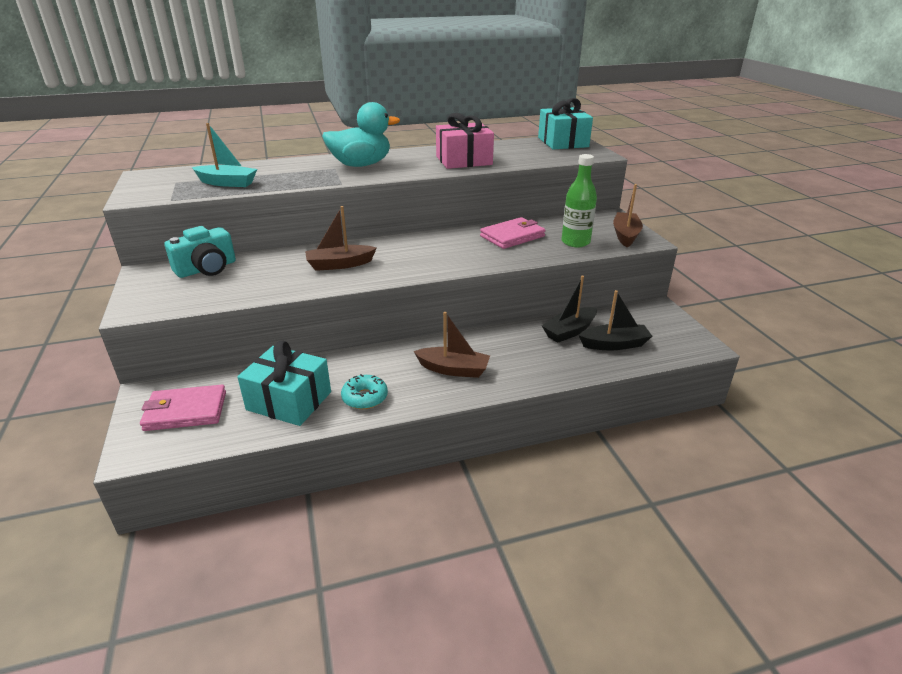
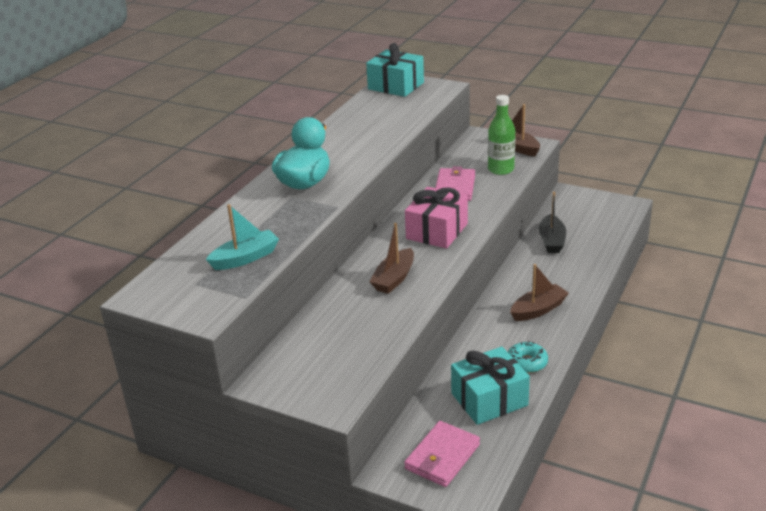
camera: 45 degrees left, 0 degrees up
turquoise camera [165,226,236,278] -> none
pink gift [436,113,494,169] -> pink gift moved to [405,187,468,249]
black boat [579,290,652,350] -> none

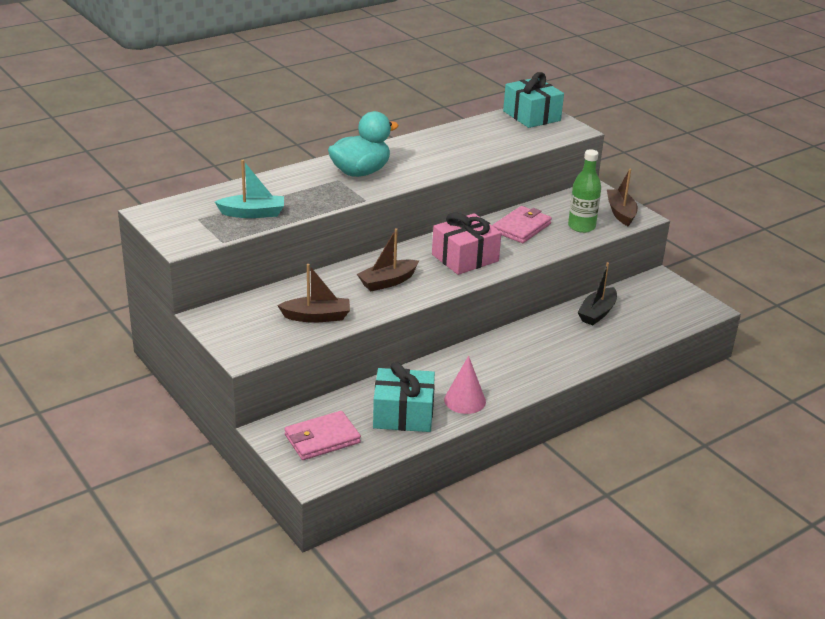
camera: 25 degrees right, 0 degrees up
turquoise donut [508,341,548,373] -> pink cone [444,356,486,414]
brown boat [510,264,569,321] -> brown boat moved to [277,264,350,323]

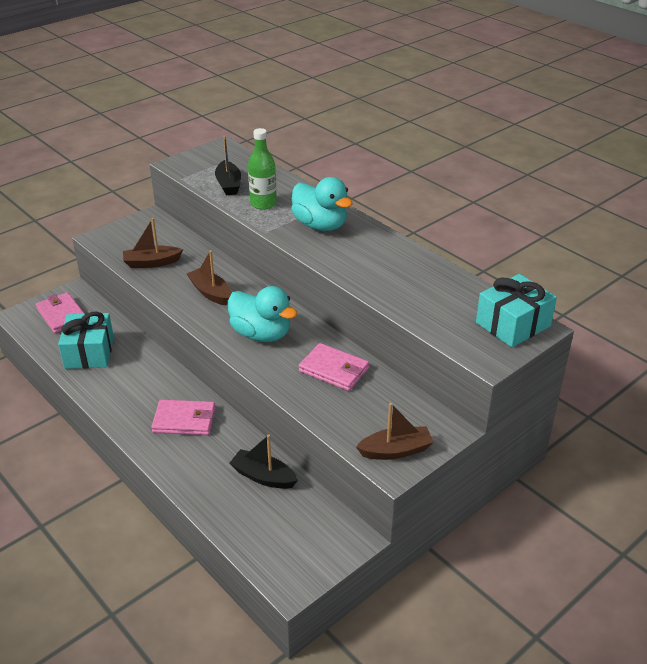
camera: 85 degrees right, 5 degrees up
turquoise boat [215,160,284,218] -> black boat [215,136,241,195]
brown boat [277,264,350,323] -> brown boat turned 90 degrees clockwise [123,218,183,268]
pink gift [432,212,501,275] -> turquoise duck [228,286,297,342]
pink cone [444,356,486,414] -> none
green bottle [568,149,601,233] -> green bottle moved to [248,128,277,210]
none -> pink wallet [151,400,215,435]

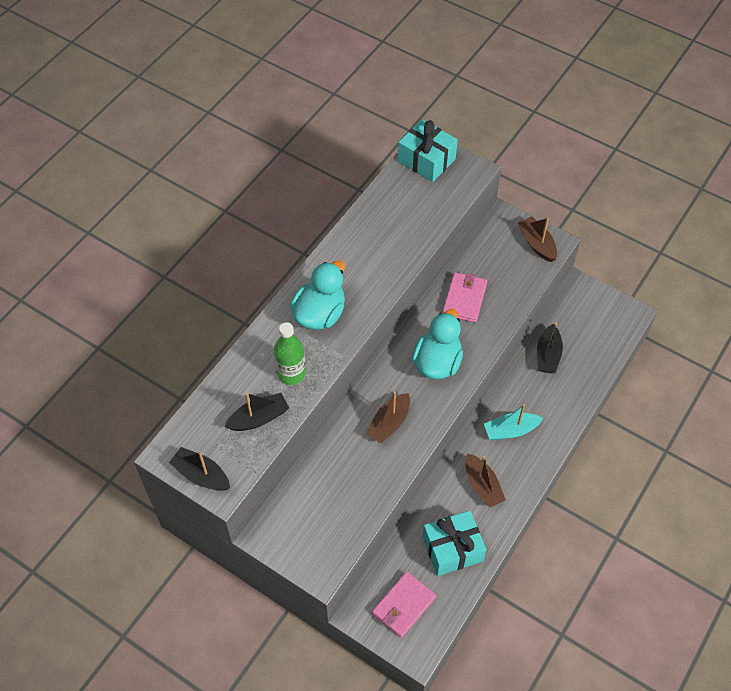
camera: 105 degrees left, 20 degrees up
brown boat [123,218,183,268] -> brown boat moved to [465,453,506,508]
pink wallet [151,400,215,435] -> turquoise boat [484,404,543,440]
none -> black boat [169,447,230,491]

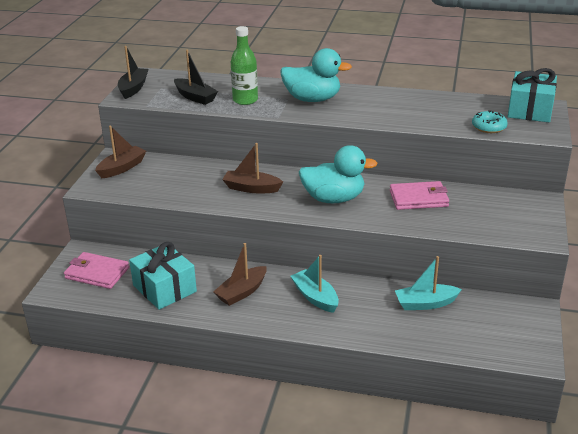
camera: 70 degrees right, 25 degrees down
brown boat [518,216,557,262] -> brown boat moved to [95,126,146,178]
black boat [537,323,563,373] -> turquoise boat [395,256,462,310]
none -> turquoise donut [472,110,508,133]

